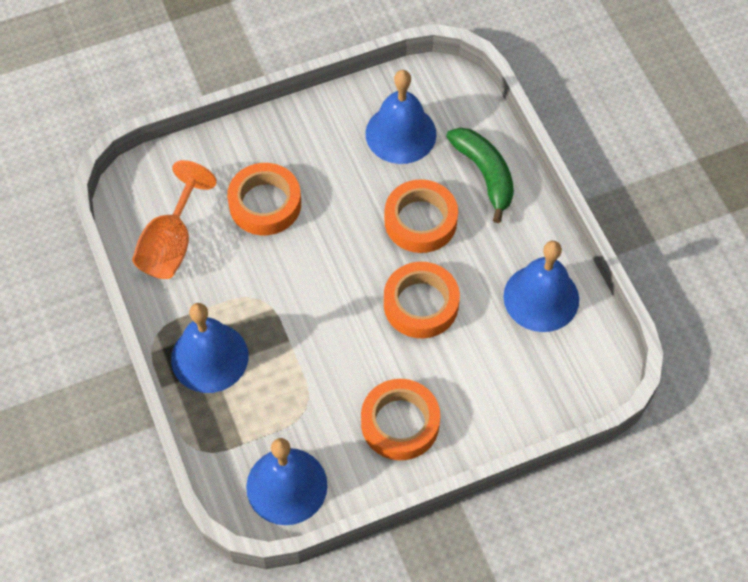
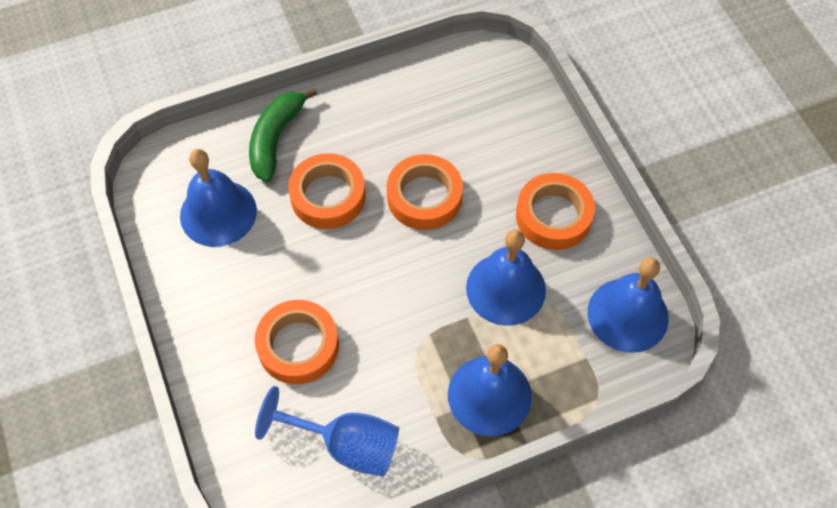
camera: 90 degrees left, 0 degrees up
orange goblet [132,160,217,279] -> blue goblet [255,386,399,477]
green banana [446,128,514,223] -> green banana turned 45 degrees counterclockwise [249,88,317,182]
blue bell [503,241,579,332] -> blue bell moved to [466,230,546,326]

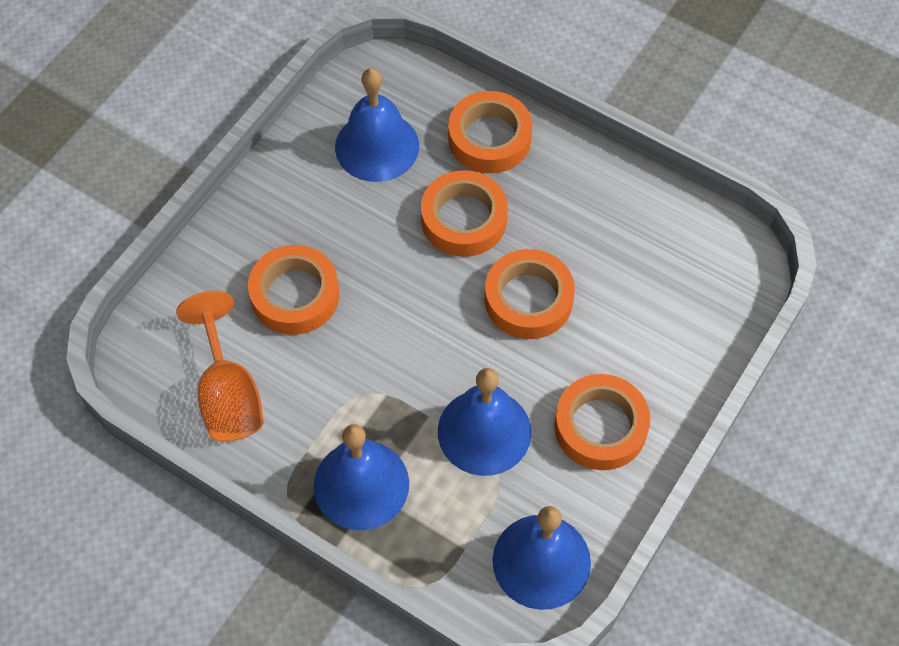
camera: 55 degrees right, 0 degrees up
green banana [249,88,317,182] -> orange tape [448,91,532,173]
blue goblet [255,386,399,477] -> orange goblet [176,291,264,442]

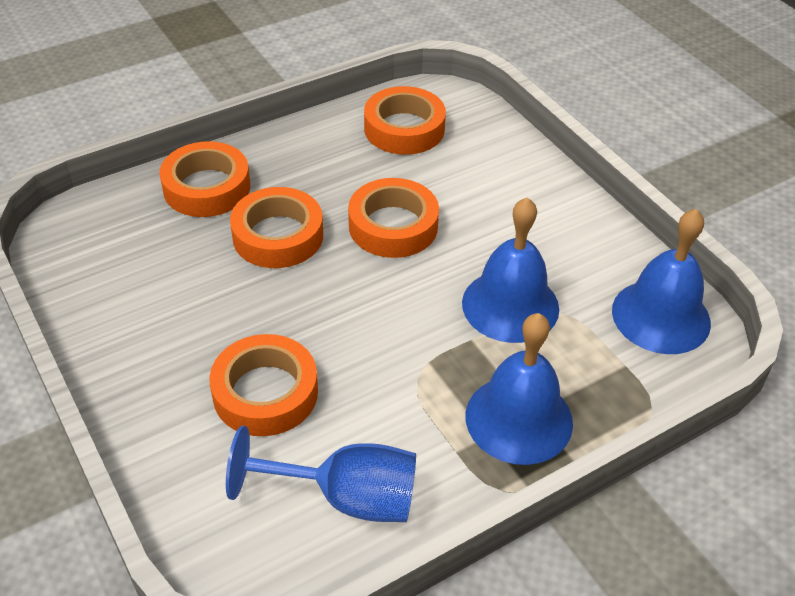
camera: 65 degrees left, 15 degrees down
orange goblet [176,291,264,442] -> blue goblet [226,426,416,522]
blue bell [335,68,419,182] -> none
orange tape [554,374,650,470] -> orange tape moved to [364,86,446,155]

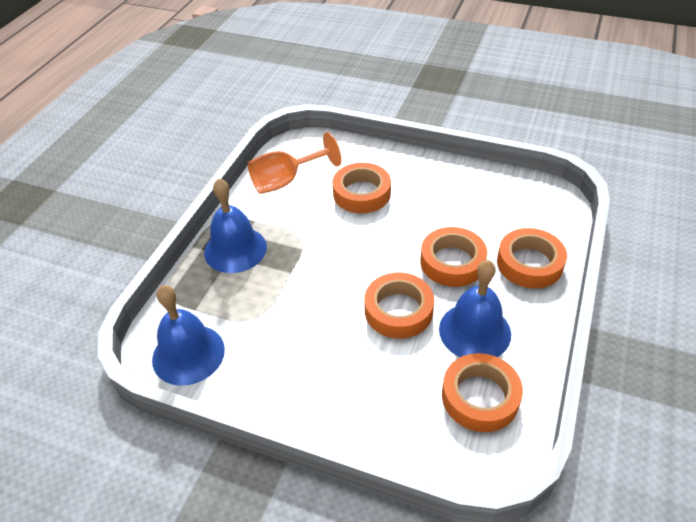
camera: 145 degrees right, 0 degrees up
blue goblet [226,426,416,522] -> orange goblet [248,132,341,194]
blue bell [462,197,559,343] -> blue bell moved to [439,260,511,357]

